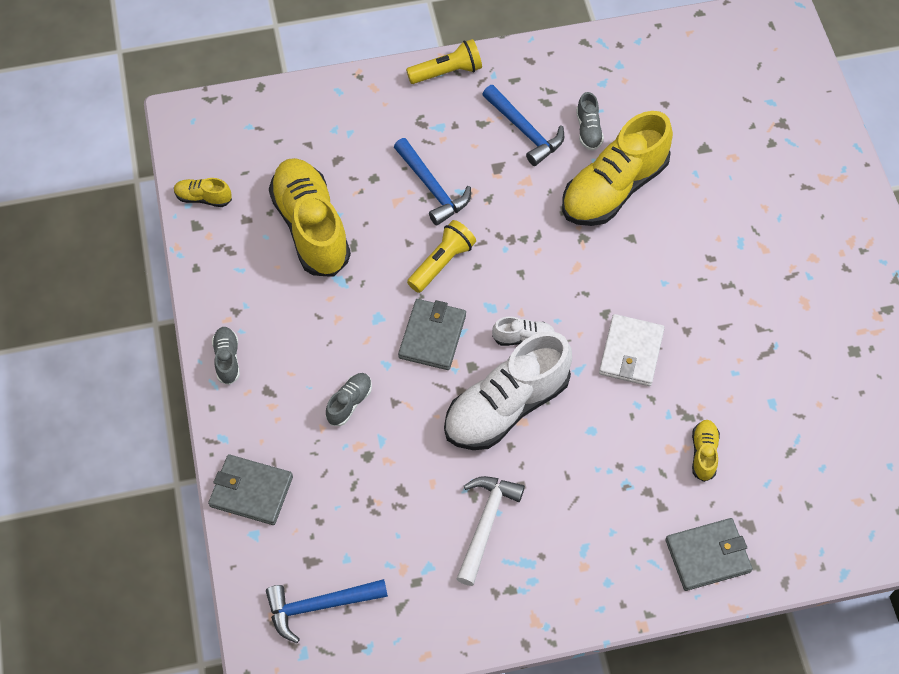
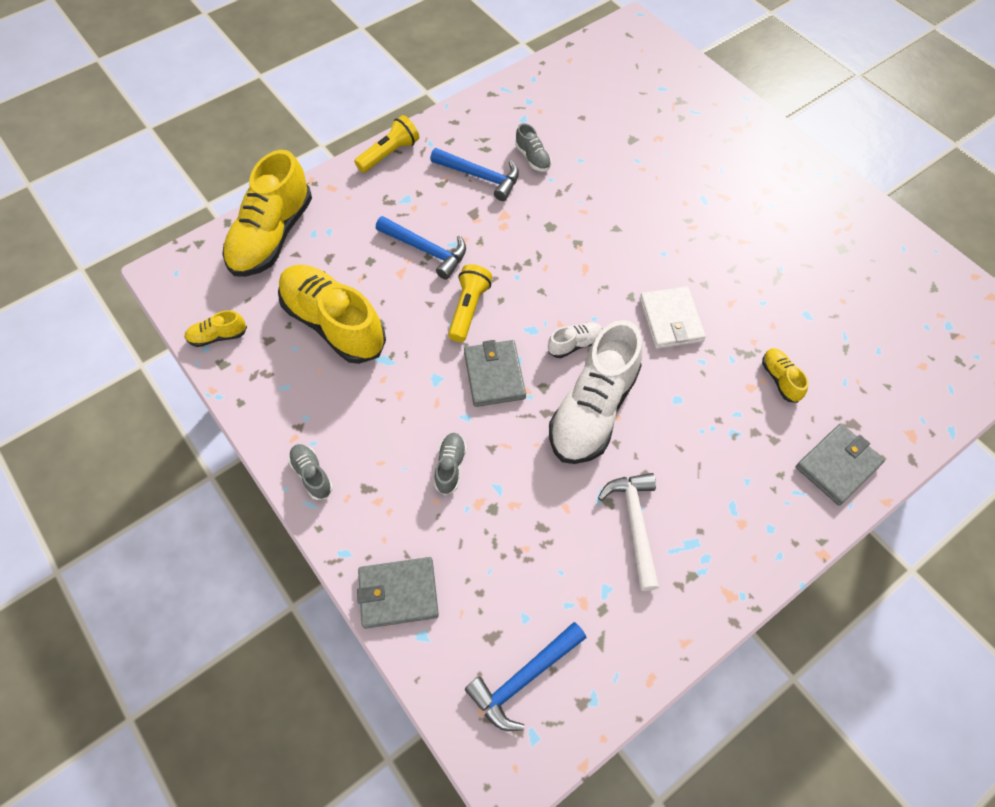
camera: 25 degrees left, 0 degrees up
yellow shoe [562,111,673,226] -> yellow shoe moved to [222,150,312,277]

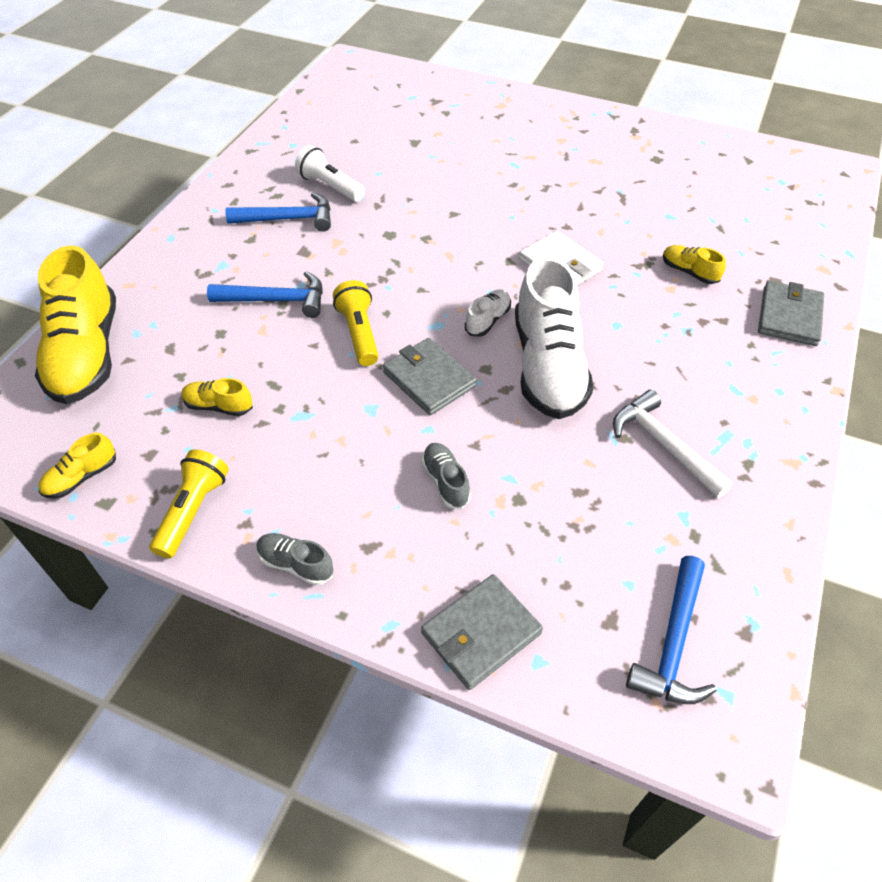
camera: 30 degrees left, 10 degrees down
yellow shoe [278,265,386,364] -> yellow shoe [181,378,253,416], size x0.43
yellow flashlight [354,115,419,173] -> yellow flashlight moved to [150,449,229,559]
grey shoe [515,123,551,172] -> white flashlight [295,145,365,202]

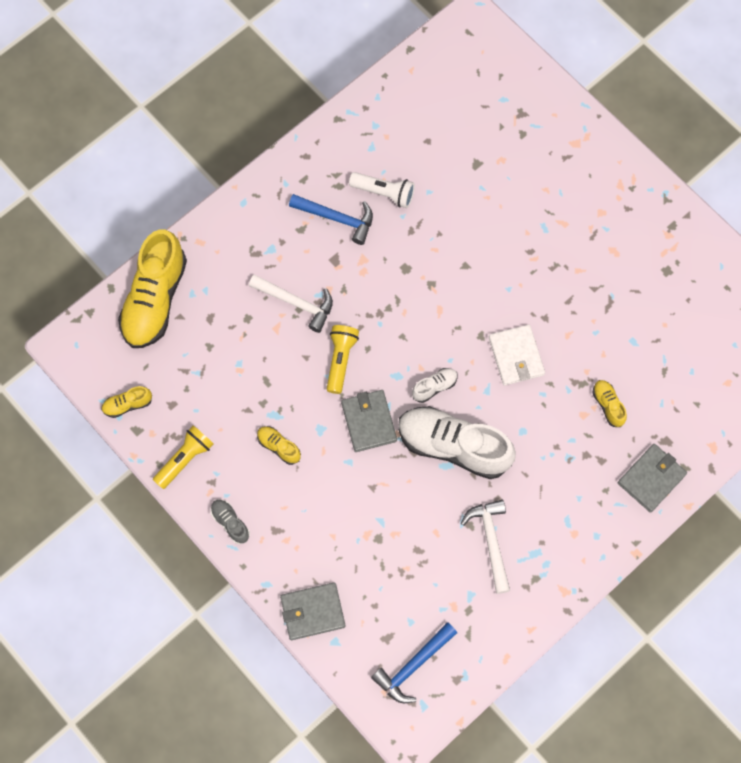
camera: 25 degrees right, 20 degrees up
yellow shoe [181,378,253,416] -> yellow shoe moved to [257,426,301,465]
blue hammer [207,271,323,318] -> white hammer [249,274,333,333]
white flashlight [295,145,365,202] -> white flashlight turned 135 degrees clockwise [349,172,415,208]
grey shoe [421,443,471,509] -> none
white shoe [515,256,594,419] -> white shoe turned 90 degrees clockwise [398,406,516,479]

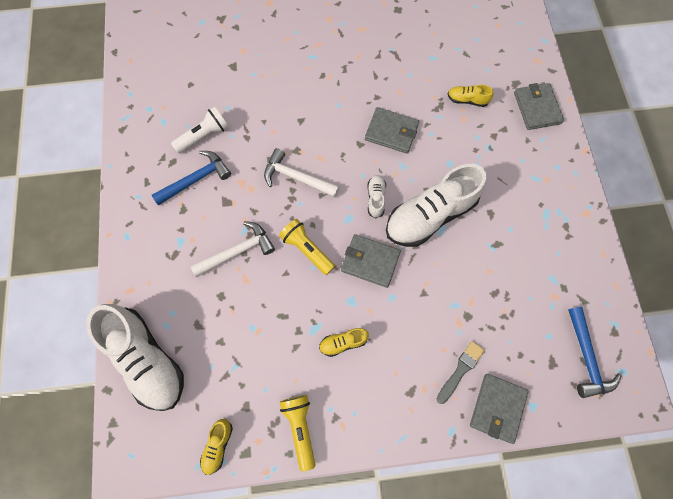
camera: 55 degrees left, 0 degrees up
yellow shoe [118,229,187,348] -> white shoe [86,304,184,411]
grey shoe [211,499,250,544] -> none
white hammer [461,500,510,594] -> white hammer moved to [264,148,340,197]
white wallet [489,324,545,386] -> grey wallet [365,107,419,154]
none -> grey brush [437,341,485,404]

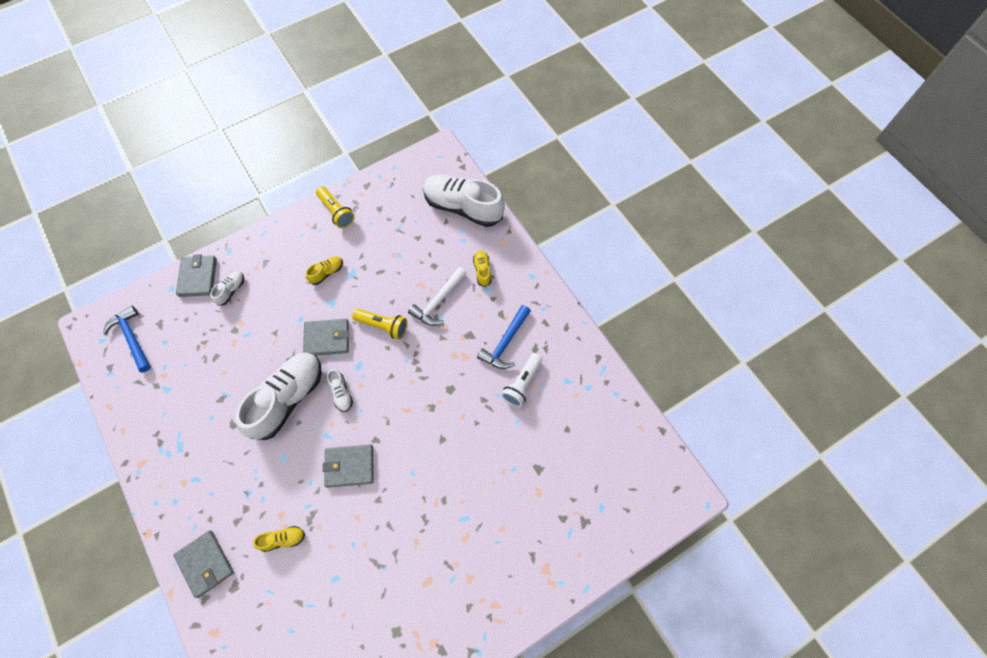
camera: 155 degrees right, 5 degrees down
yellow shoe [200,419,233,475] -> yellow shoe moved to [473,251,492,287]
white hammer [264,148,340,197] -> none
grey brush [437,341,485,404] -> white shoe [210,271,244,306]

